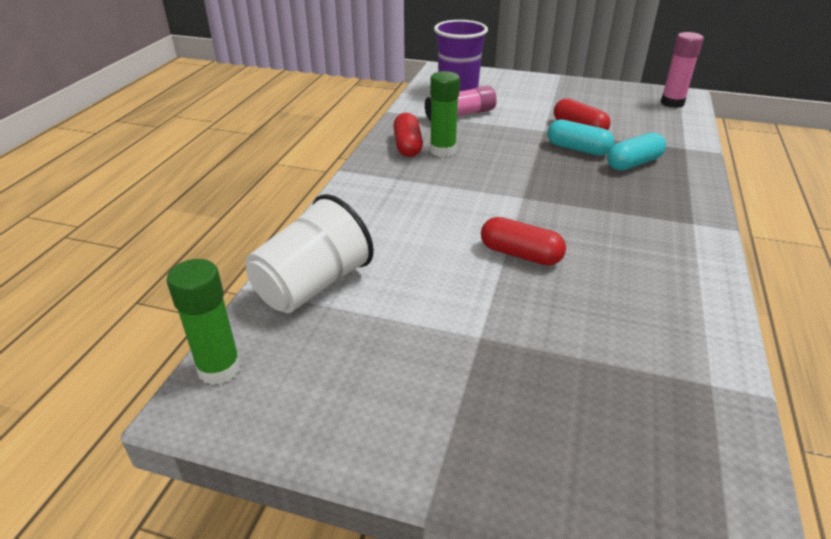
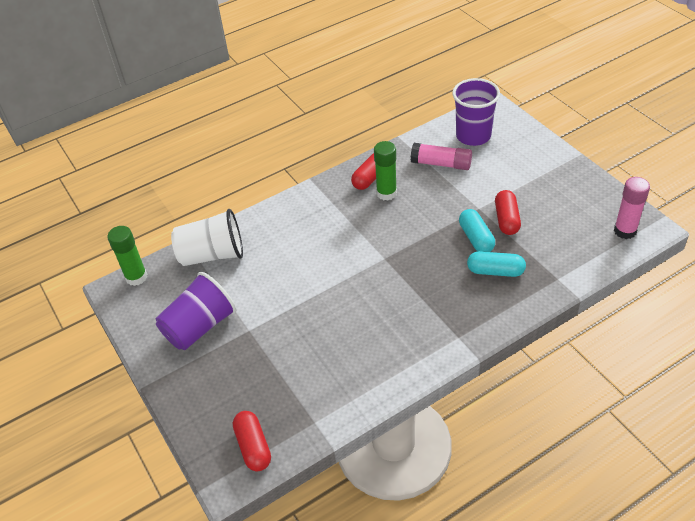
camera: 45 degrees right, 10 degrees up
red capsule [481,217,566,266] -> red capsule moved to [233,411,271,472]
none -> purple cup [156,272,236,350]

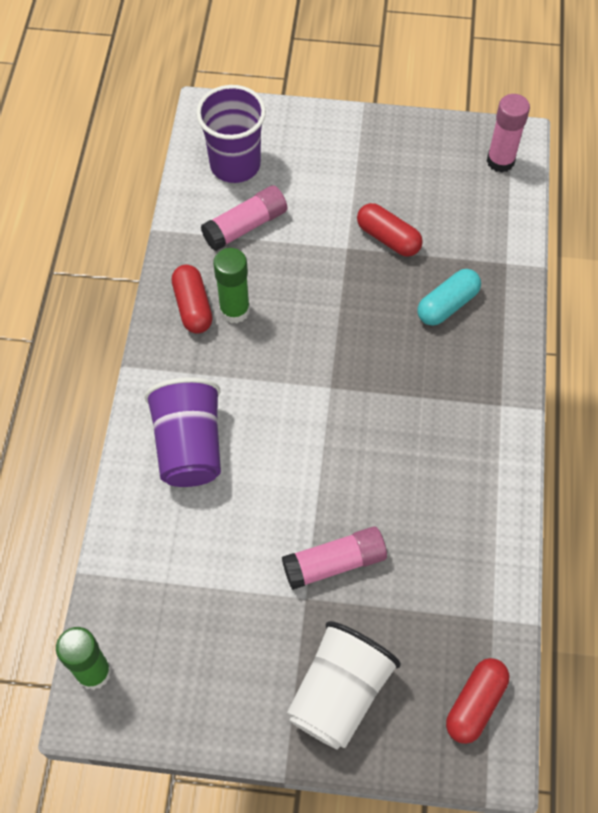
camera: 55 degrees left, 15 degrees up
purple cup [156,272,236,350] -> purple cup moved to [144,377,221,487]
white cup [171,209,243,266] -> white cup moved to [287,621,401,750]
red capsule [233,411,271,472] -> red capsule turned 75 degrees counterclockwise [446,658,509,744]
turquoise capsule [459,209,495,252] -> none
none -> pink glue stick [282,526,387,590]

